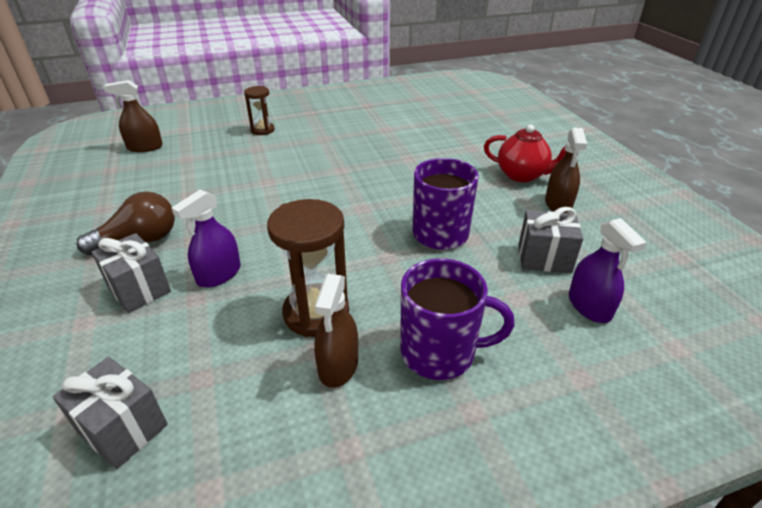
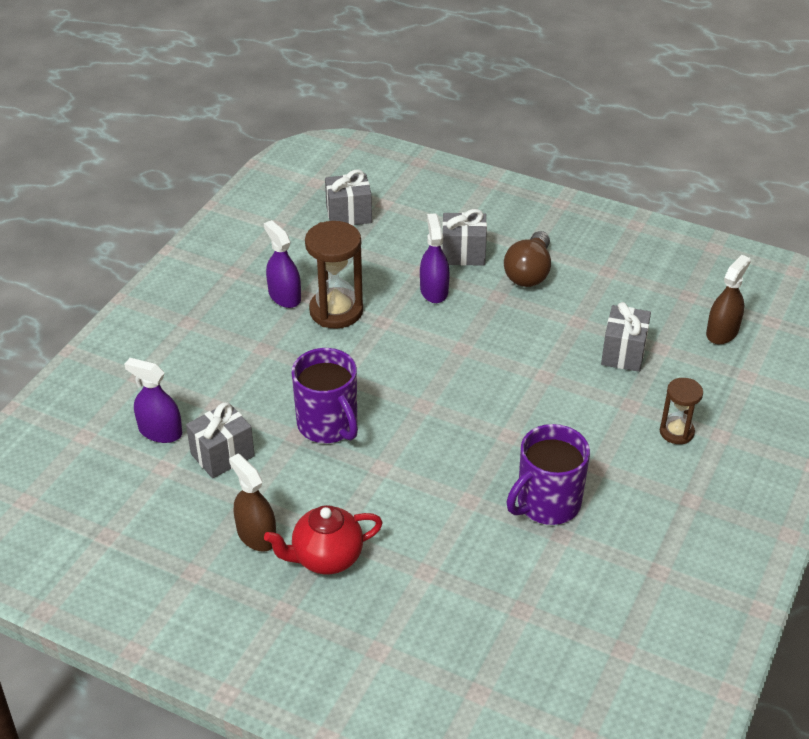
camera: 135 degrees right, 5 degrees up
brown spray bottle [314,274,358,388] -> purple spray bottle [264,220,301,308]
purple mug [400,258,514,380] -> purple mug moved to [506,424,590,525]
none -> grey gift [601,302,651,372]

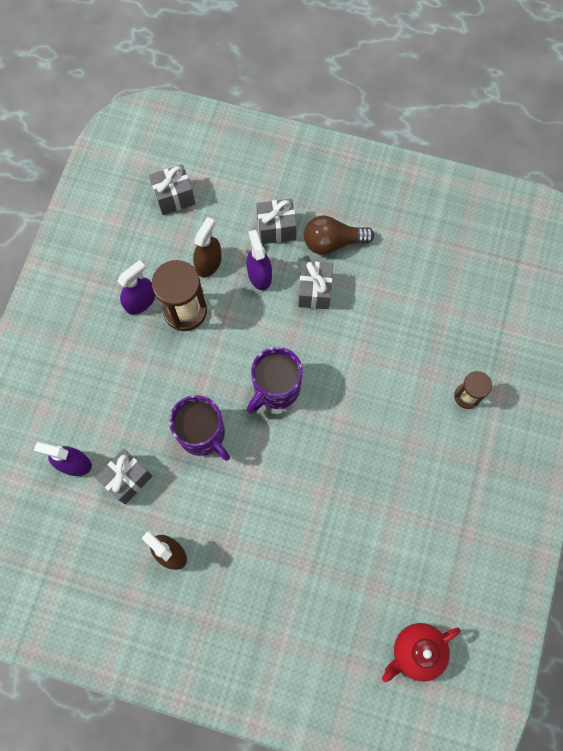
camera: 10 degrees left, 30 degrees up
purple spray bottle [264,220,301,308] -> purple spray bottle turned 90 degrees clockwise [117,260,155,315]
red teapot [264,505,383,574] -> red teapot moved to [382,623,460,682]
brown light bulb [504,231,551,287] -> brown light bulb turned 75 degrees clockwise [304,215,374,255]
purple mug [506,424,590,525] -> purple mug moved to [247,347,303,414]
grey gift [601,302,651,372] -> grey gift moved to [298,261,333,309]
brown spray bottle [706,255,751,345] -> brown spray bottle moved to [193,217,222,277]

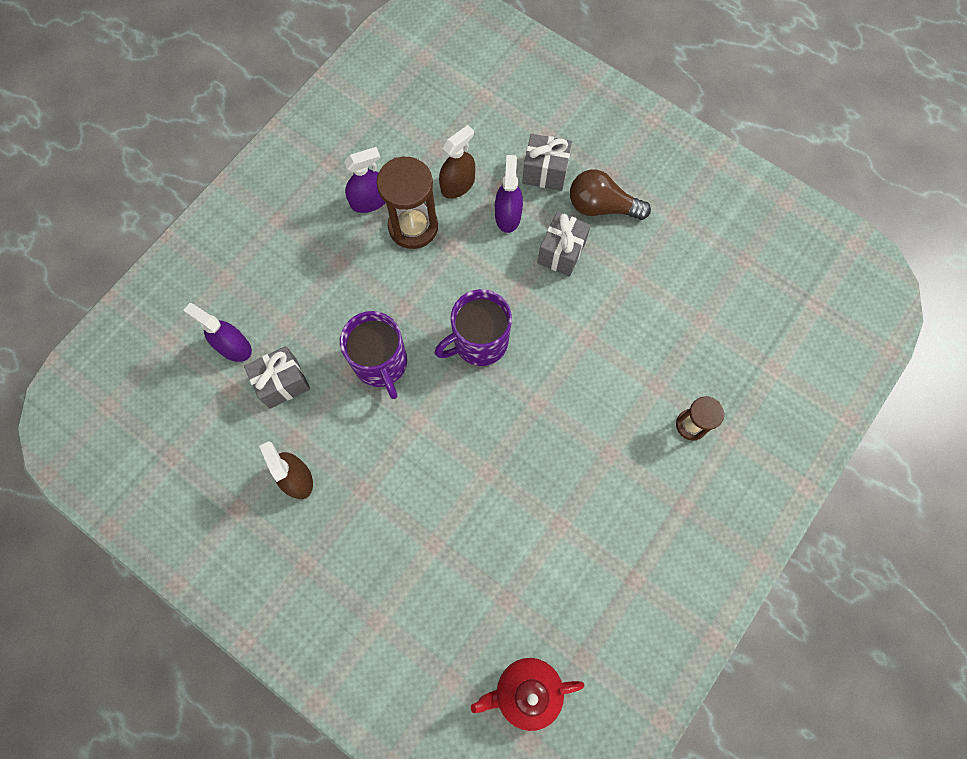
camera: 20 degrees right, 0 degrees up
grey gift [149,164,195,215] -> none

